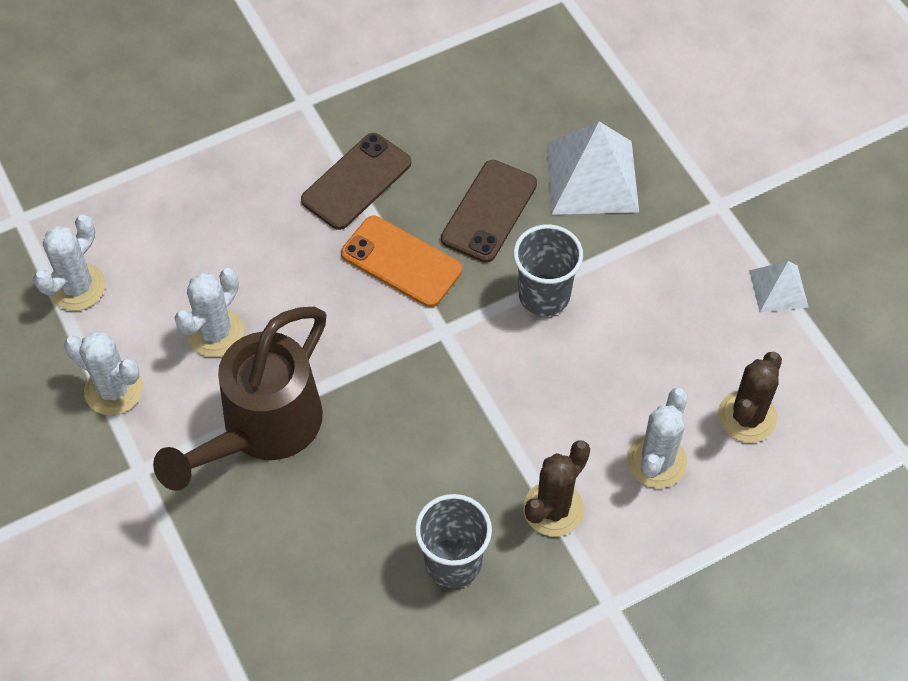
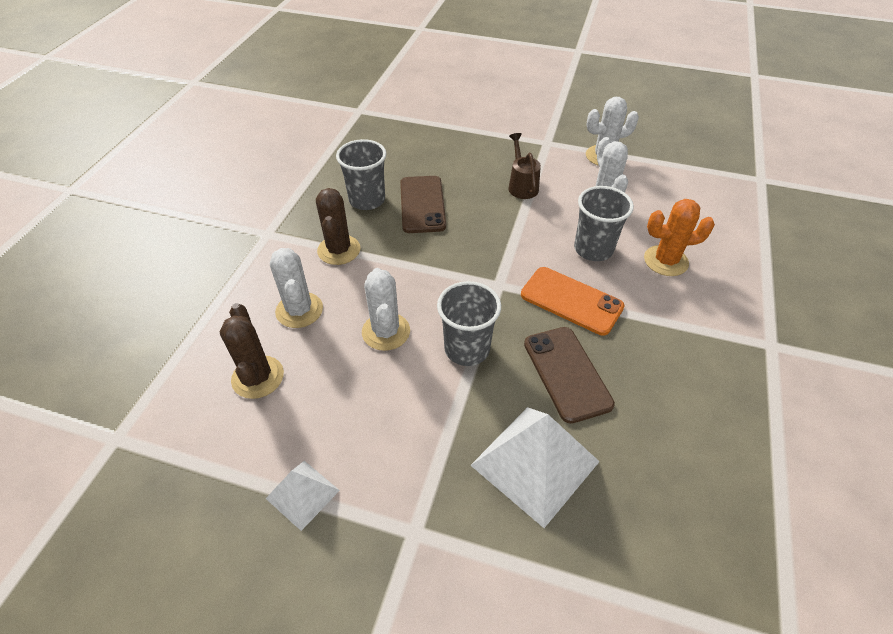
camera: 135 degrees right, 10 degrees down
white cactus [33,215,106,311] -> white cactus moved to [362,268,410,351]
brown watering can [153,307,326,491] -> brown watering can [508,133,541,199], size x0.47
brown phone [301,133,411,230] -> brown phone moved to [400,176,446,233]
orange phone [341,216,462,307] -> orange phone turned 45 degrees clockwise [521,267,625,335]
none -> grey cup [574,186,634,261]
none -> orange cactus [644,199,715,276]

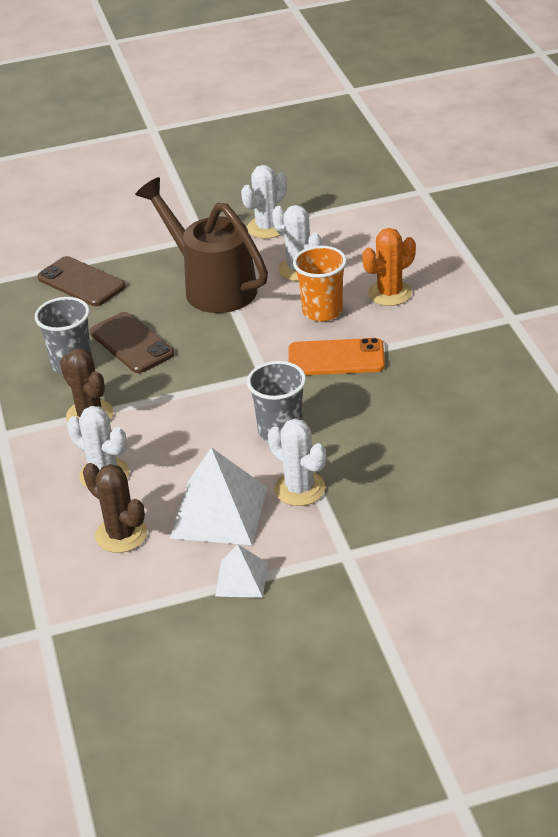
camera: 30 degrees left, 10 degrees down
white cactus [362,268,410,351] -> white cactus moved to [268,418,326,506]
white pyramid [470,407,600,528] -> white pyramid moved to [170,447,267,545]
brown watering can [508,133,541,199] -> brown watering can [135,177,268,313], size x2.12
brown phone [524,327,615,424] -> brown phone moved to [38,256,125,306]
grey cup [574,186,634,261] -> orange cup [293,246,347,321]

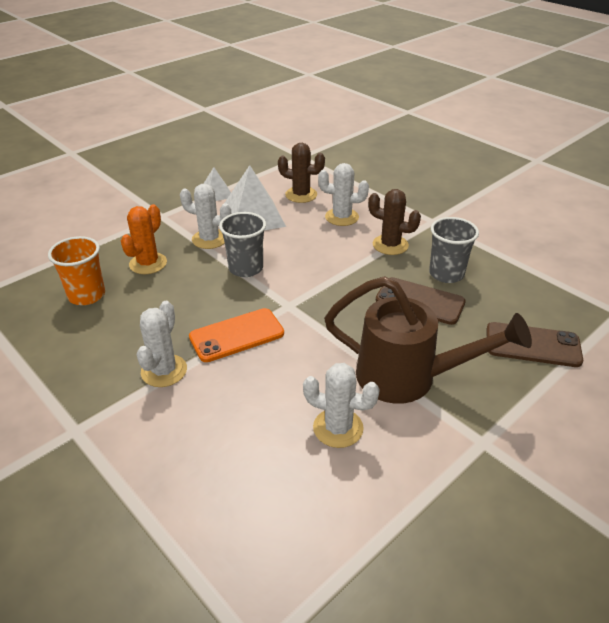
camera: 150 degrees right, 0 degrees up
white cactus [241,165,287,239] -> white cactus moved to [137,301,187,387]
orange cup [293,246,347,321] -> orange cup moved to [48,236,105,305]
orange cactus [362,228,416,306] -> orange cactus moved to [121,204,167,274]

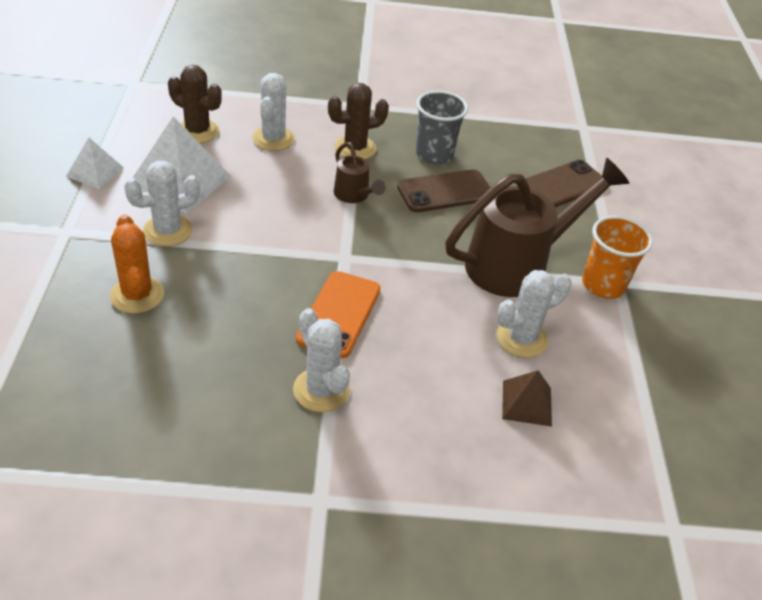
camera: 50 degrees left, 5 degrees up
orange cup [48,236,105,305] -> orange cup moved to [582,216,653,299]
grey cup [219,212,266,277] -> none
brown cactus [278,143,325,203] -> brown cactus turned 60 degrees clockwise [168,65,222,143]
white cactus [318,163,369,226] -> white cactus turned 45 degrees counterclockwise [252,73,295,151]
none -> brown watering can [334,142,386,203]
none -> brown pyramid [502,370,552,427]

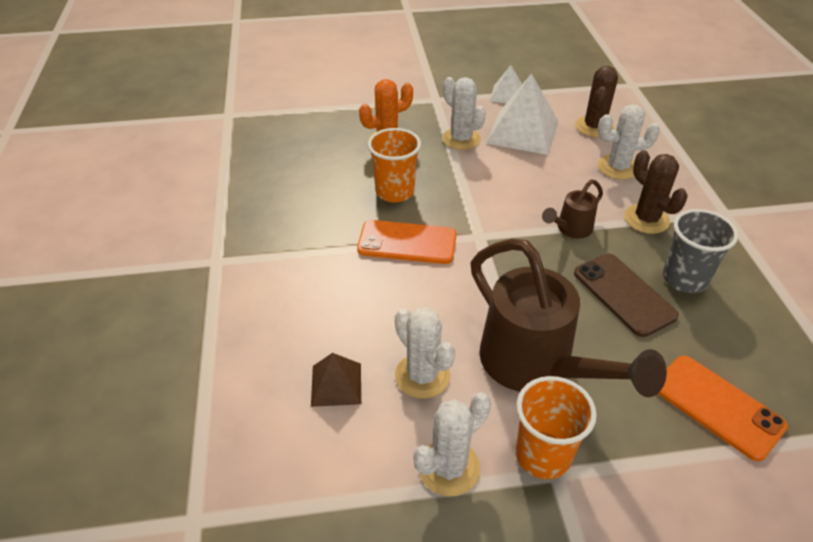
camera: 85 degrees right, 0 degrees up
white cactus [293,308,350,412] -> white cactus moved to [413,392,491,496]
brown phone [517,160,602,207] -> orange phone [658,355,788,461]
none -> orange cup [368,128,421,202]

